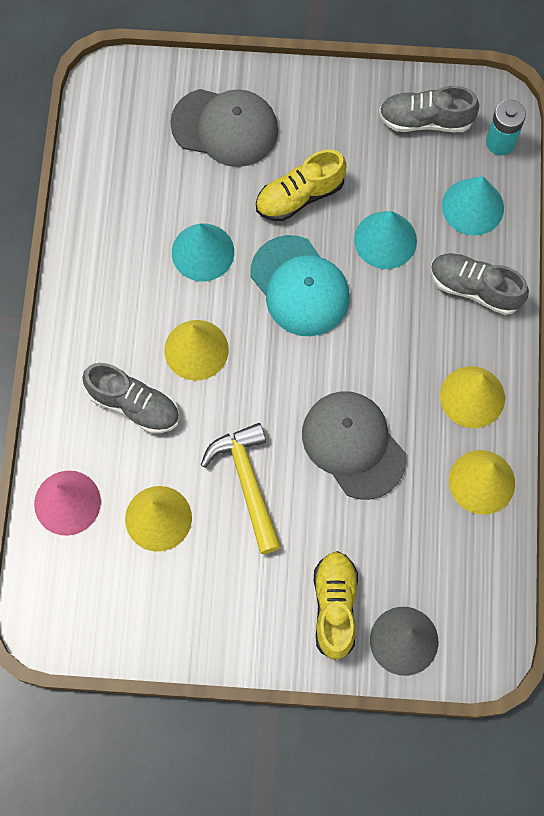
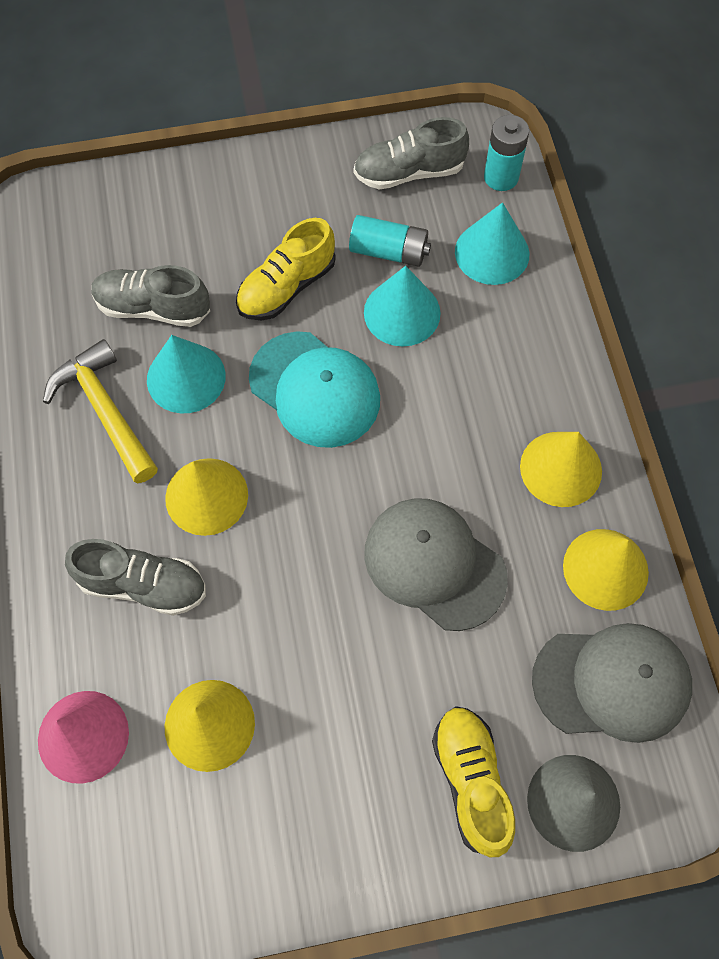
camera: 15 degrees left, 5 degrees down
grey cap [170,89,278,167] -> grey cap moved to [532,623,692,743]
yellow hammer [201,423,281,554] -> yellow hammer moved to [43,339,158,483]
grey shoe [430,253,529,315] -> grey shoe moved to [91,265,210,327]
none -> turquoise battery [349,215,431,267]

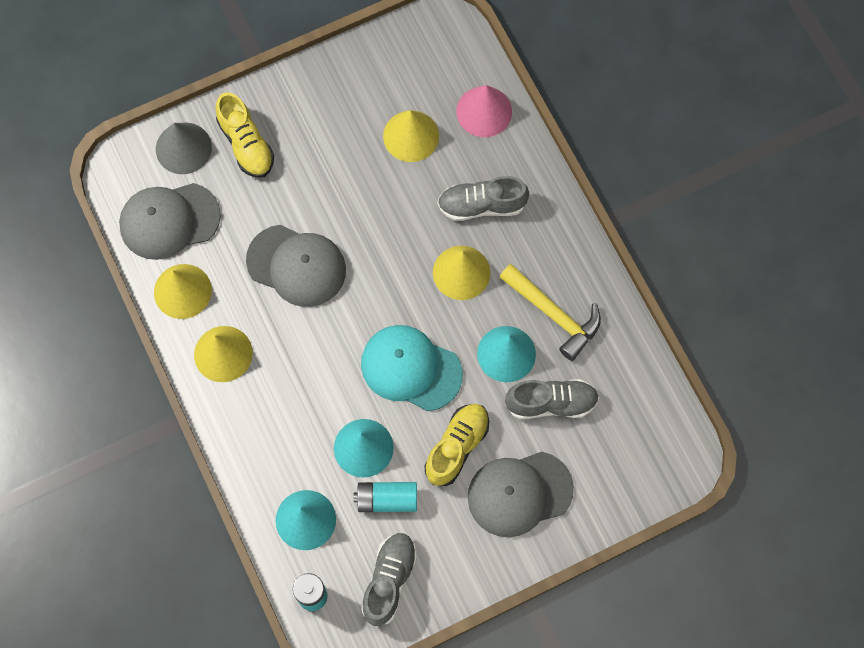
camera: 165 degrees right, 5 degrees up
grey shoe [354,117,469,189] -> grey shoe turned 45 degrees counterclockwise [361,533,417,626]
none -> grey cap [468,452,574,537]

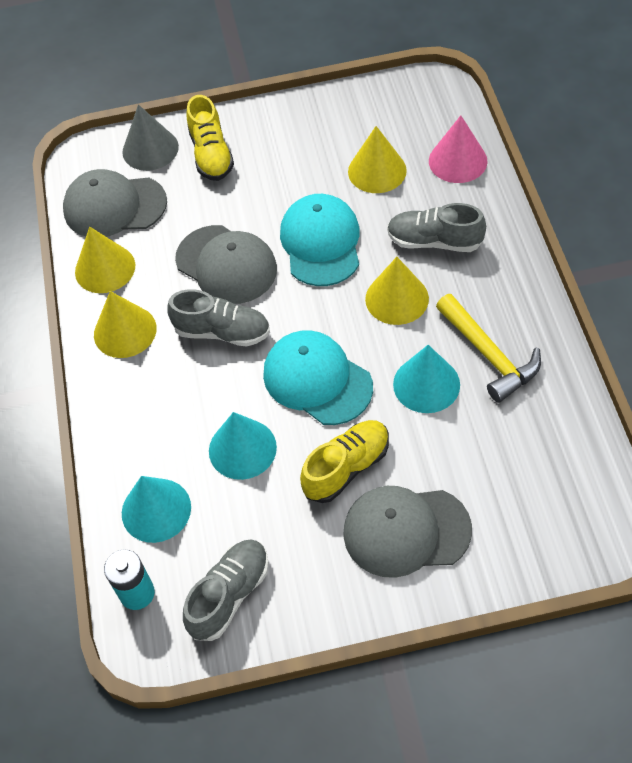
camera: 20 degrees right, 15 degrees down
turquoise battery [354,482,417,512] -> none
grey shoe [505,379,599,419] -> grey shoe moved to [167,289,270,347]
none -> turquoise cap [280,194,360,286]

